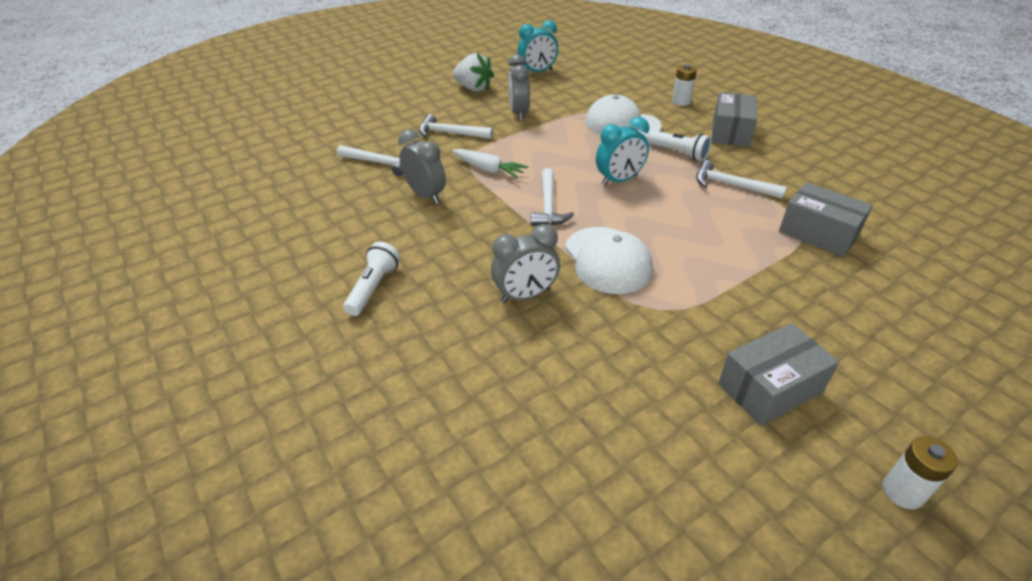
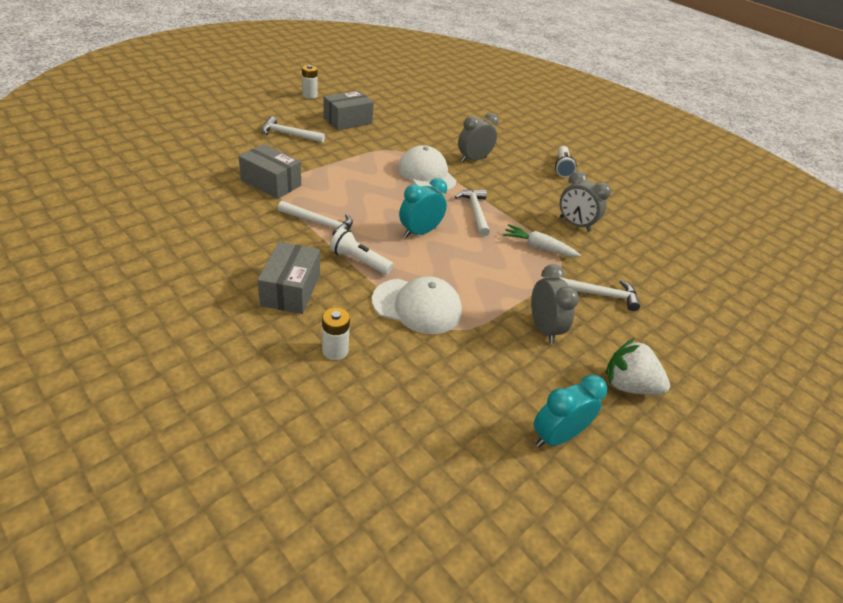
camera: 165 degrees right, 0 degrees up
white hammer [337,145,403,176] -> white hammer moved to [261,116,325,143]

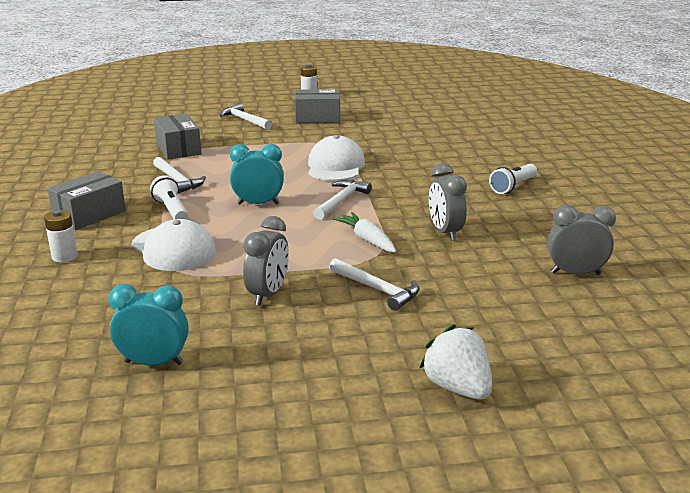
camera: 40 degrees right, 15 degrees down
grey clock [458,113,499,162] -> grey clock moved to [547,205,616,275]
white strawberry [606,338,670,395] -> white strawberry moved to [419,324,492,399]

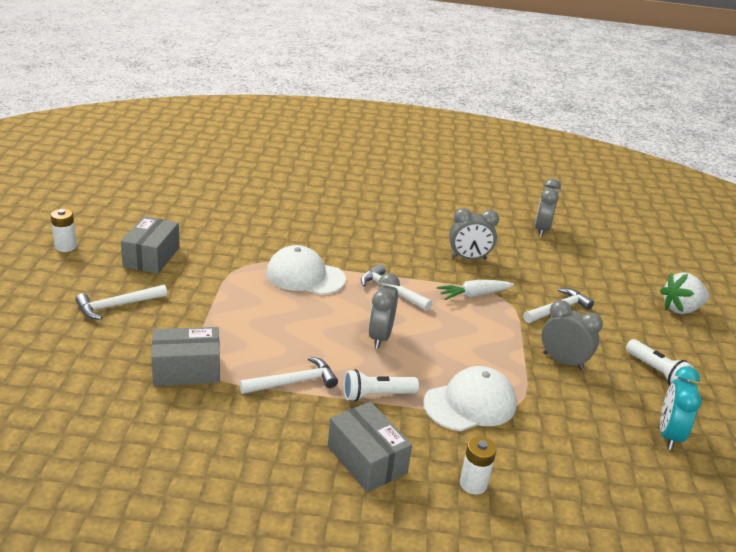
camera: 80 degrees left, 5 degrees up
turquoise clock [230,144,284,205] -> grey clock [368,273,400,349]
white flashlight [489,164,537,194] -> white flashlight moved to [626,339,694,385]

